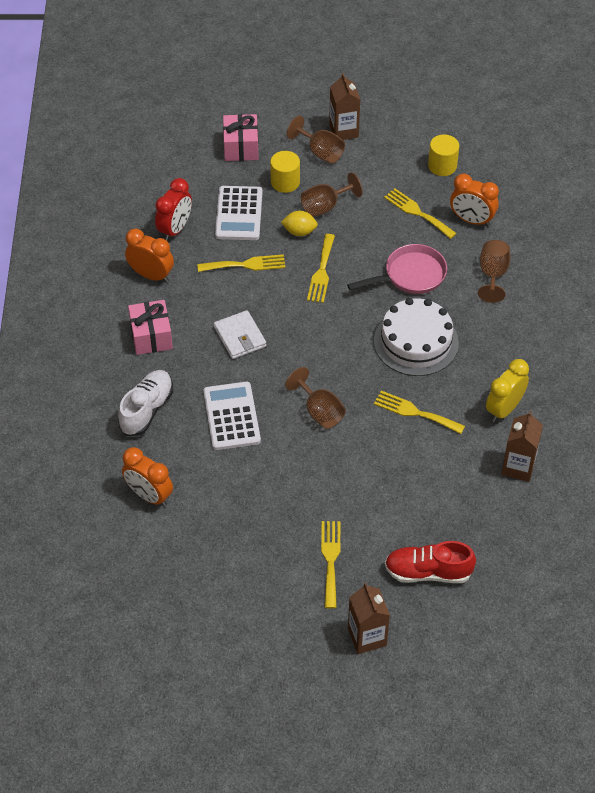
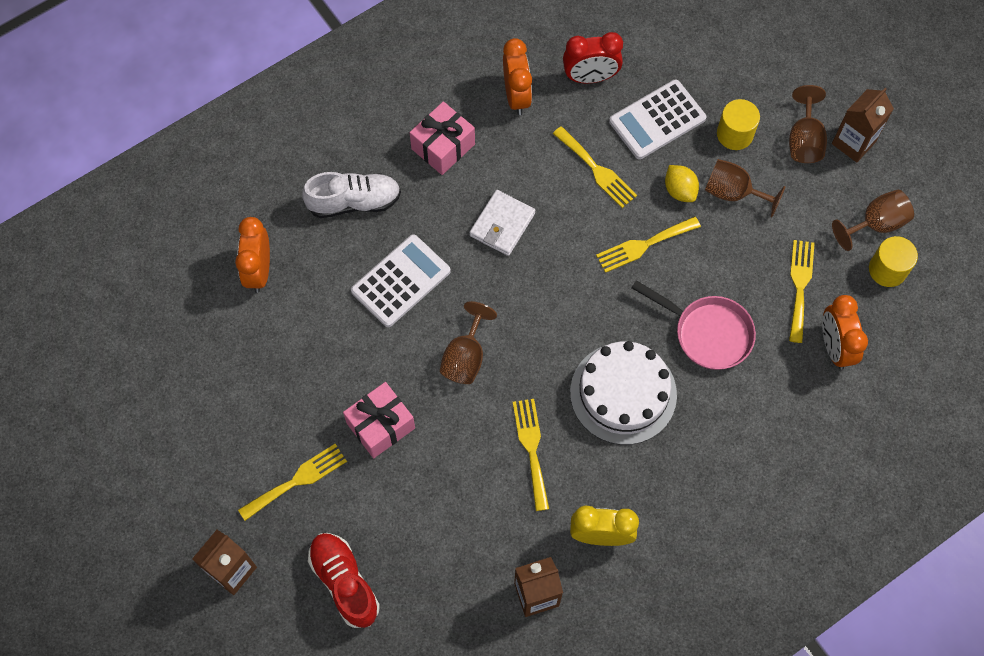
camera: 55 degrees right, 15 degrees up
pink gift [223,114,259,161] -> pink gift moved to [343,382,415,458]
brown goblet [478,240,511,303] -> brown goblet moved to [832,190,914,251]

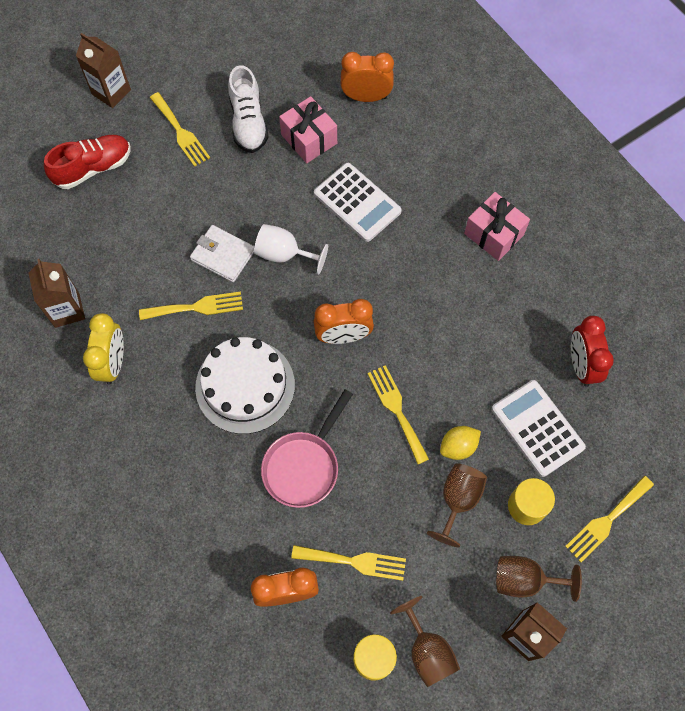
camera: 90 degrees right, 0 degrees up
white shoe [302,172,401,218] -> white shoe moved to [228,65,269,153]
pink gift [343,382,415,458] -> pink gift moved to [279,96,337,163]
brown goblet [440,301,497,384] -> white goblet [254,224,328,275]
white wallet [469,190,535,256] -> white wallet moved to [190,225,254,282]
orange clock [503,38,532,115] -> orange clock moved to [314,299,374,344]
yellow fork [553,126,637,208] -> yellow fork moved to [565,476,654,562]

